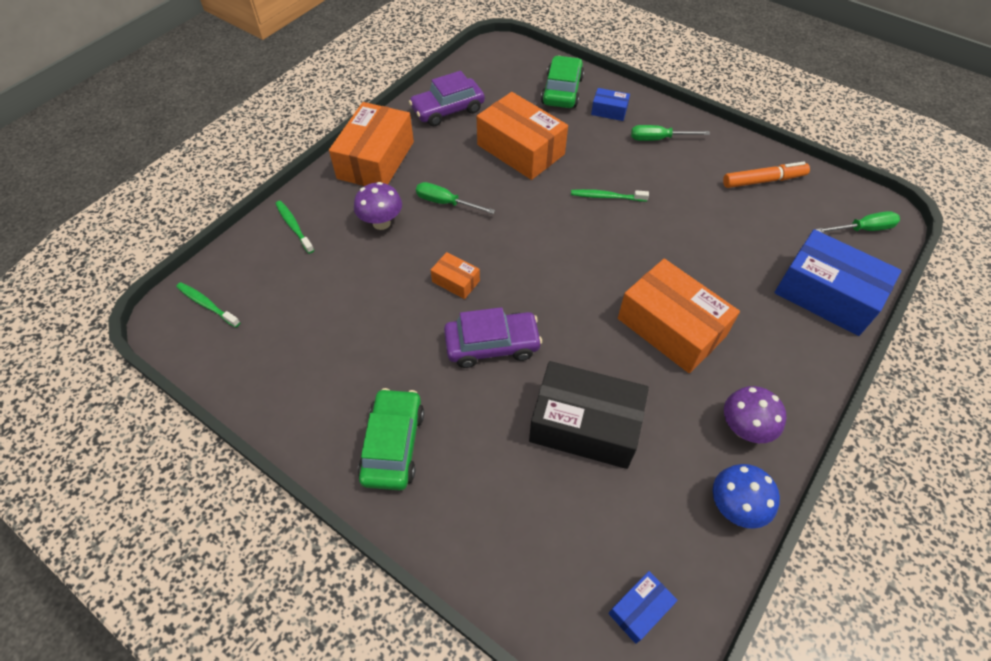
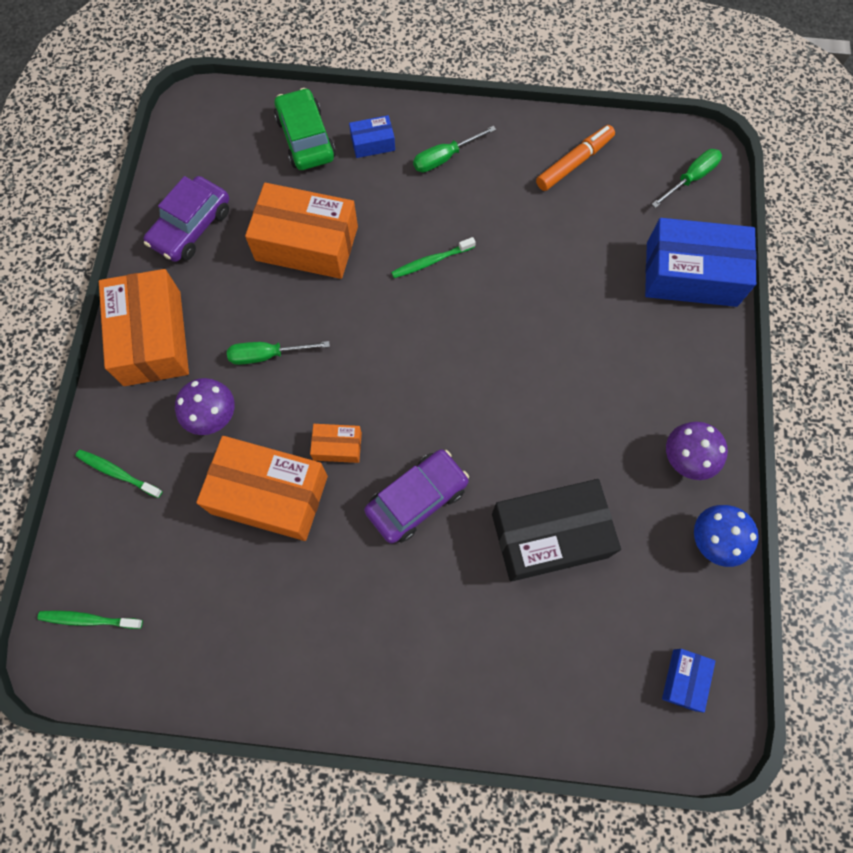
camera: 30 degrees left, 15 degrees up
green car [358,388,424,490] -> none
orange box [618,259,740,373] -> orange box moved to [196,436,328,541]

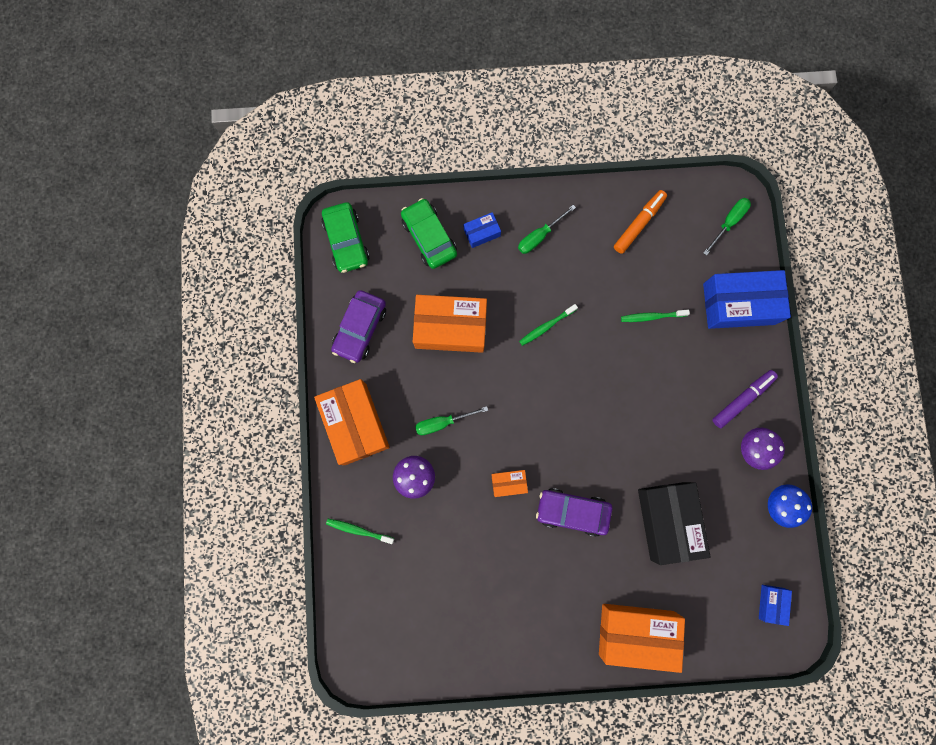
camera: 10 degrees left, 10 degrees up
green toothbrush [38,610,143,629] -> green toothbrush moved to [621,309,690,322]
orange box [196,436,328,541] -> orange box moved to [599,604,685,673]
purple car [364,449,469,544] -> purple car turned 120 degrees counterclockwise [536,488,612,537]
black box [492,479,621,582] -> black box turned 75 degrees counterclockwise [638,482,710,565]
none -> green car [322,202,369,273]
none -> purple marker [712,370,778,428]

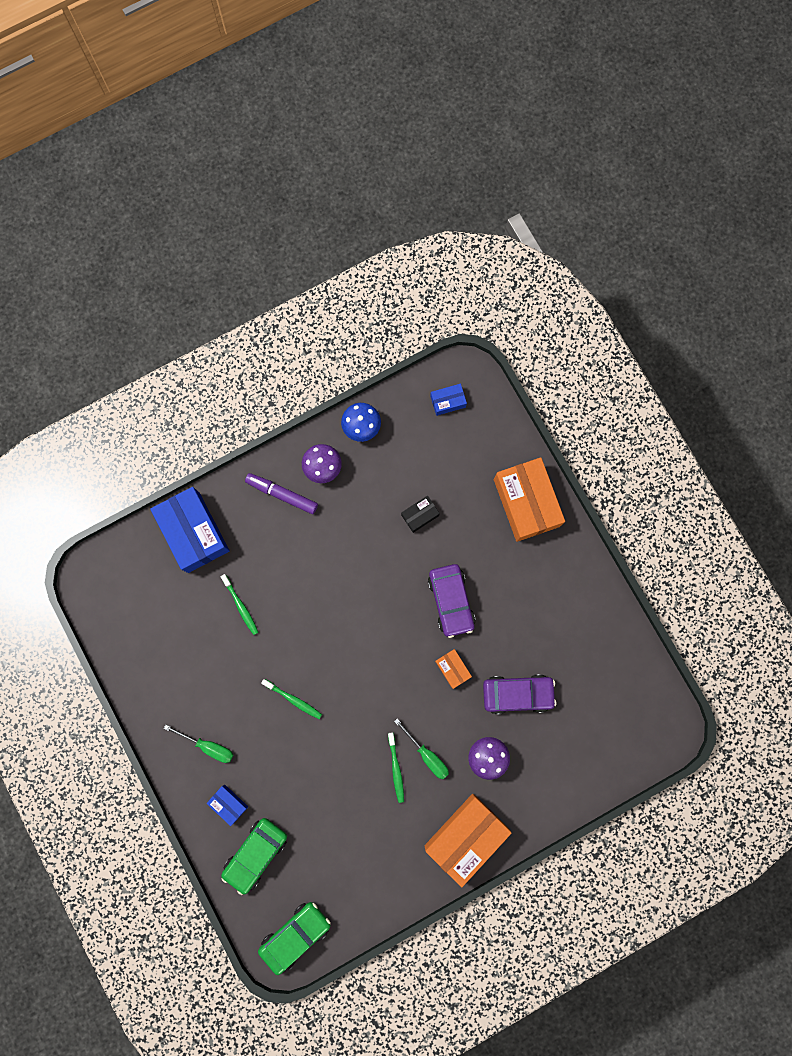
camera: 115 degrees left, 0 degrees up
green toothbrush [326,519,394,544] -> green toothbrush moved to [388,732,404,803]
purple car [331,290,386,363] -> purple car moved to [483,674,556,714]
orange box [413,295,487,353] -> none
orange marker [614,190,667,254] -> none
black box [638,482,710,565] -> black box [401,496,440,533], size x0.47
green screwdriver [703,198,751,256] -> none

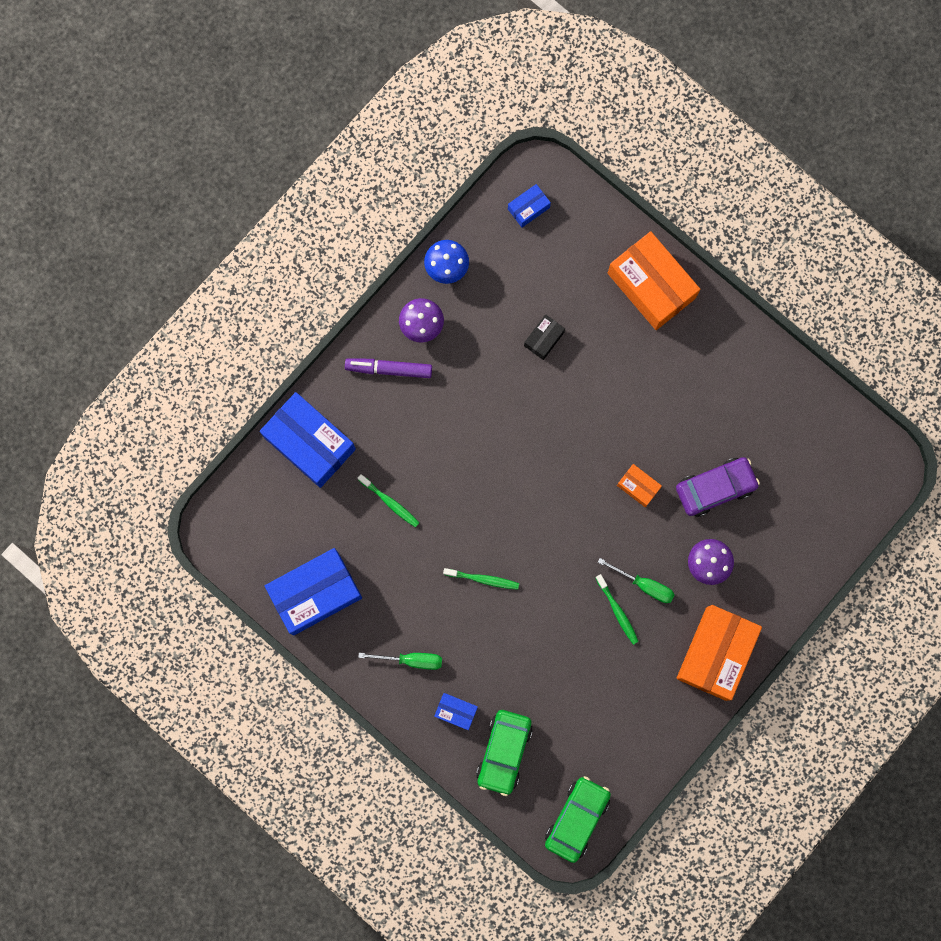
camera: 20 degrees left, 0 degrees up
purple car [428,564,476,638] -> none
none -> blue box [265,548,362,635]

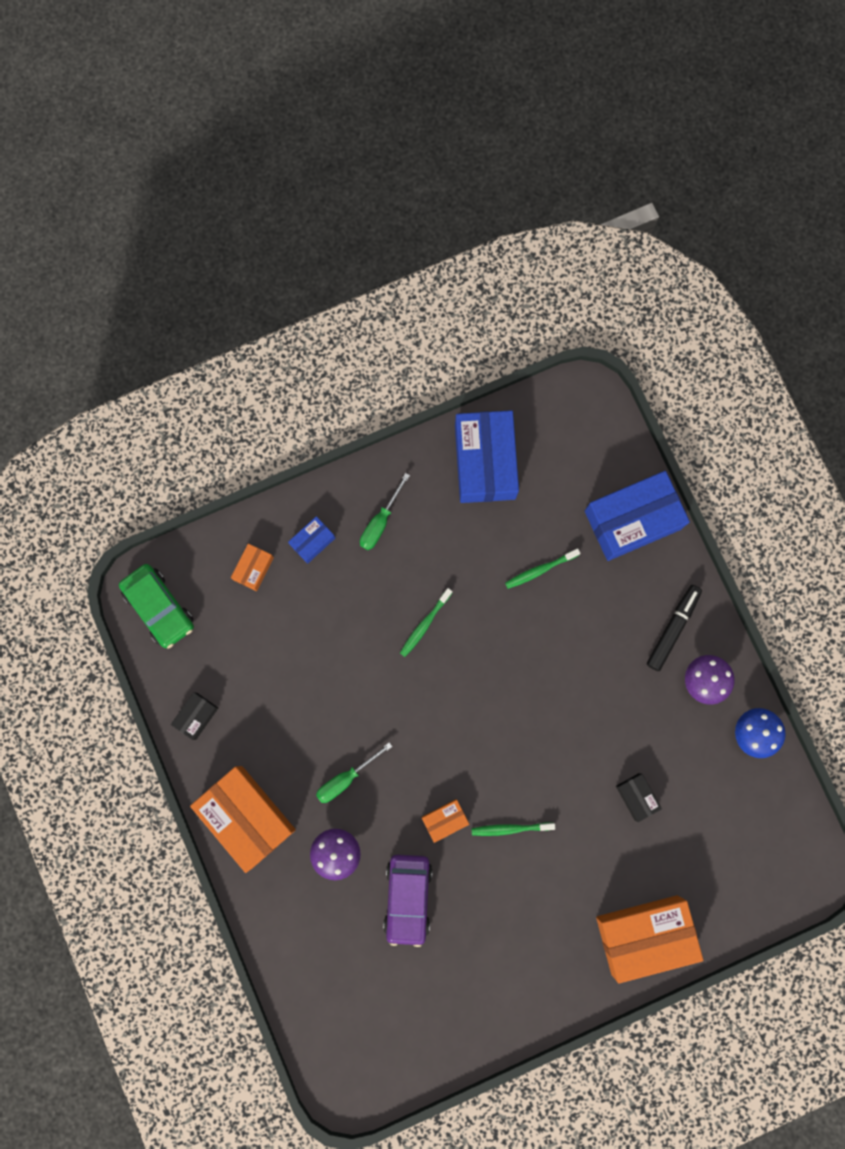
camera: 115 degrees right, 0 degrees up
purple marker [345,358,432,378] -> black marker [647,585,702,671]
green car [476,710,533,796] -> orange box [231,543,274,591]
blue box [508,184,551,227] -> none
green toothbrush [596,574,639,645] -> green toothbrush moved to [471,822,555,836]
none -> black box [171,692,218,740]

